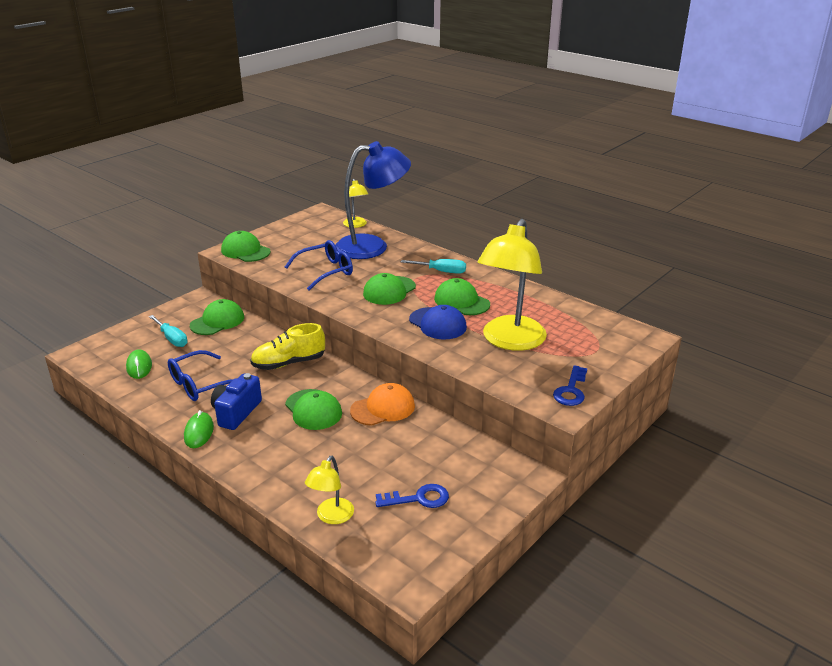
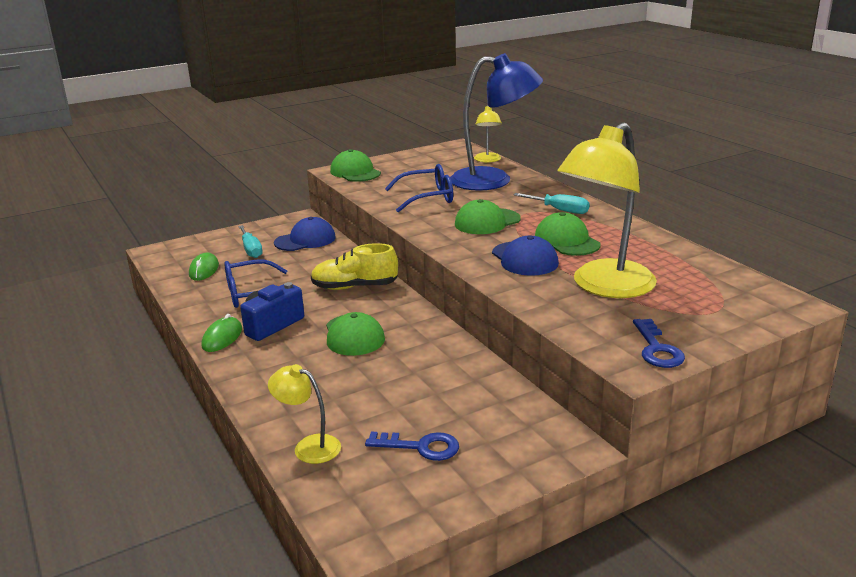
camera: 20 degrees right, 5 degrees down
green cap [190,299,244,335] -> blue cap [274,217,336,251]
yellow lamp [305,456,354,524] -> yellow lamp turned 75 degrees clockwise [268,364,341,464]
orange cap [350,383,415,426] -> none
blue key [553,365,587,406] -> blue key turned 45 degrees counterclockwise [633,319,685,368]

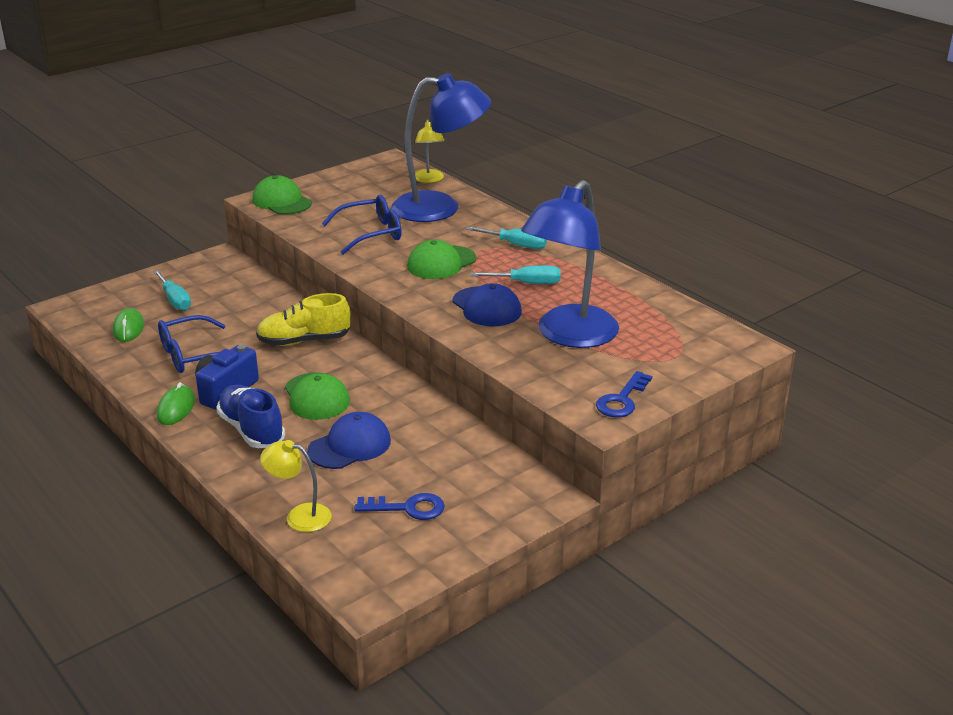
camera: 10 degrees left, 5 degrees up
blue cap [274,217,336,251] -> blue cap moved to [307,412,391,469]
green cap [535,212,601,256] -> turquoise screwdriver [470,266,561,284]
yellow lamp [557,123,657,298] -> blue lamp [521,180,619,348]
blue key [633,319,685,368] -> blue key turned 45 degrees clockwise [596,371,652,417]
none -> blue shoe [216,385,285,448]

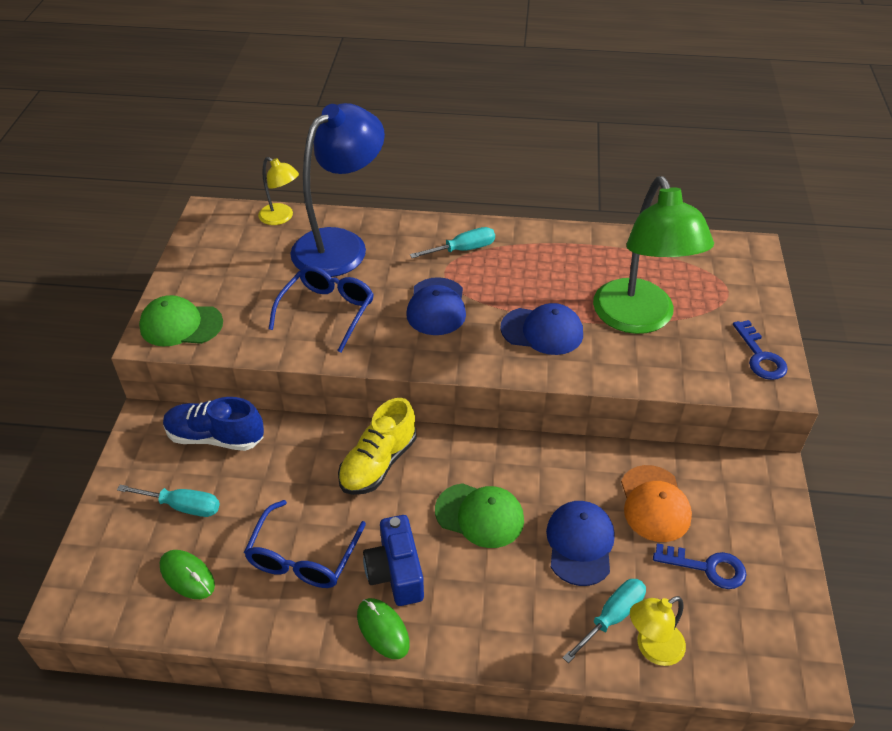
camera: 45 degrees left, 15 degrees up
blue shoe [216,385,285,448] -> blue shoe moved to [163,397,264,451]
blue key [354,493,445,520] -> blue key turned 60 degrees clockwise [653,543,746,589]
green cap [407,240,476,279] -> blue cap [406,277,466,335]
turquoise screwdriver [470,266,561,284] -> turquoise screwdriver moved to [563,579,646,663]
blue lamp [521,180,619,348] -> green lamp [593,176,714,334]
none -> orange cap [621,465,692,542]

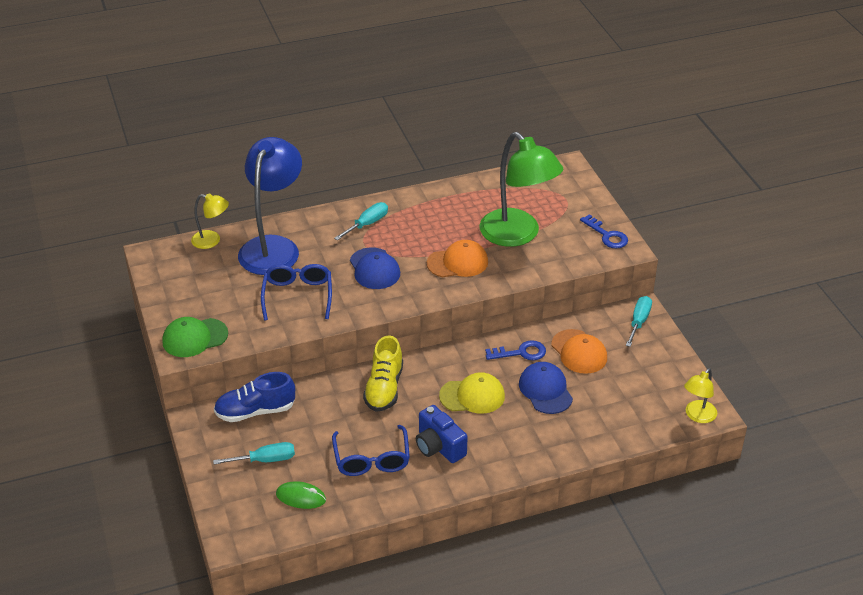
camera: 25 degrees left, 5 degrees down
green mouse [357,598,410,659] -> none
green cap [435,483,524,548] -> yellow cap [439,372,505,414]
blue cap [500,303,583,355] -> orange cap [427,240,488,278]
turquoise screwdriver [563,579,646,663] -> turquoise screwdriver moved to [626,296,652,347]
yellow lamp [630,596,686,666] -> yellow lamp moved to [684,368,717,423]
blue key [653,543,746,589] -> blue key moved to [485,340,546,360]

